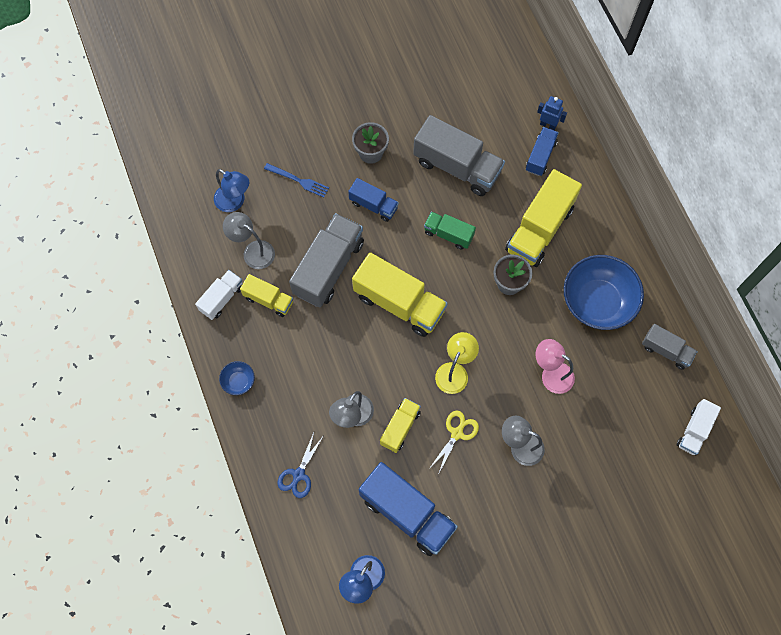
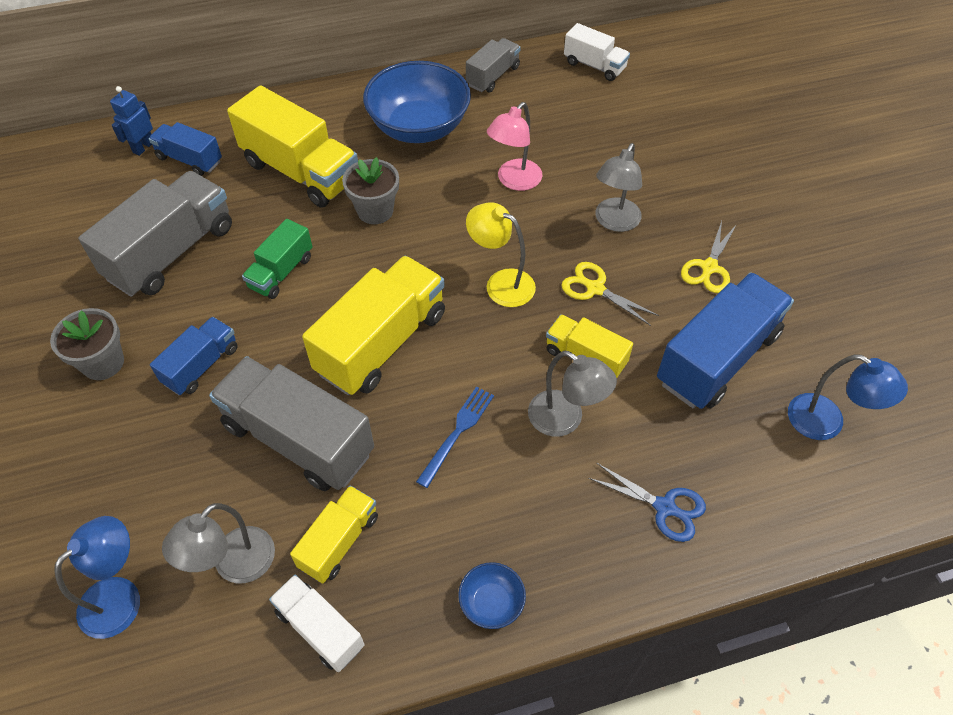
camera: 85 degrees left, 15 degrees down
blue fork [264,163,329,197] -> blue fork moved to [416,387,494,488]
none -> yellow scissors [681,221,737,293]

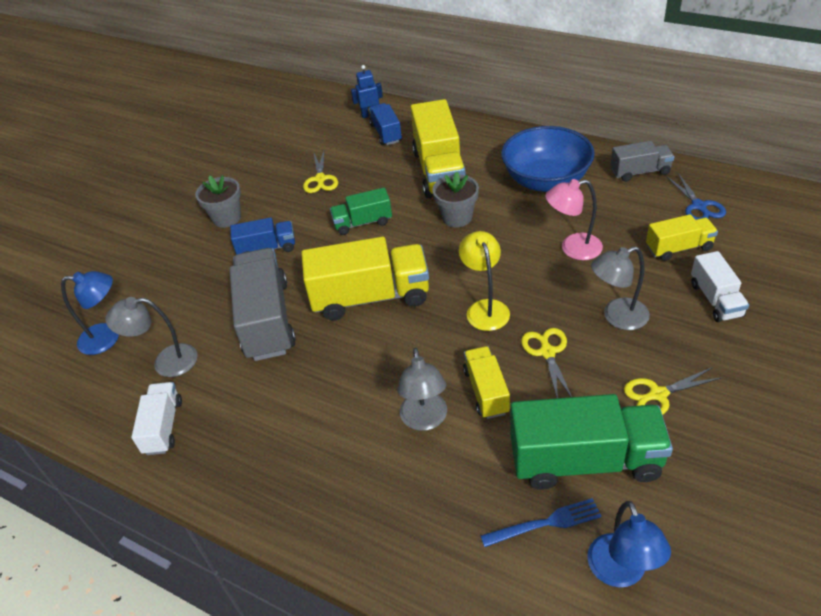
camera: 50 degrees right, 10 degrees down
grey truck [78,171,232,297] -> yellow scissors [303,151,338,193]
yellow truck [290,485,378,584] -> yellow truck moved to [646,214,718,261]
blue fork [416,387,494,488] -> blue fork moved to [481,498,602,547]
blue bowl [458,562,526,629] -> none
white truck [564,23,630,81] -> white truck moved to [691,251,749,322]
blue scissors [588,463,706,542] -> blue scissors moved to [667,173,726,220]
blue truck [657,272,794,409] -> green truck [510,394,673,490]

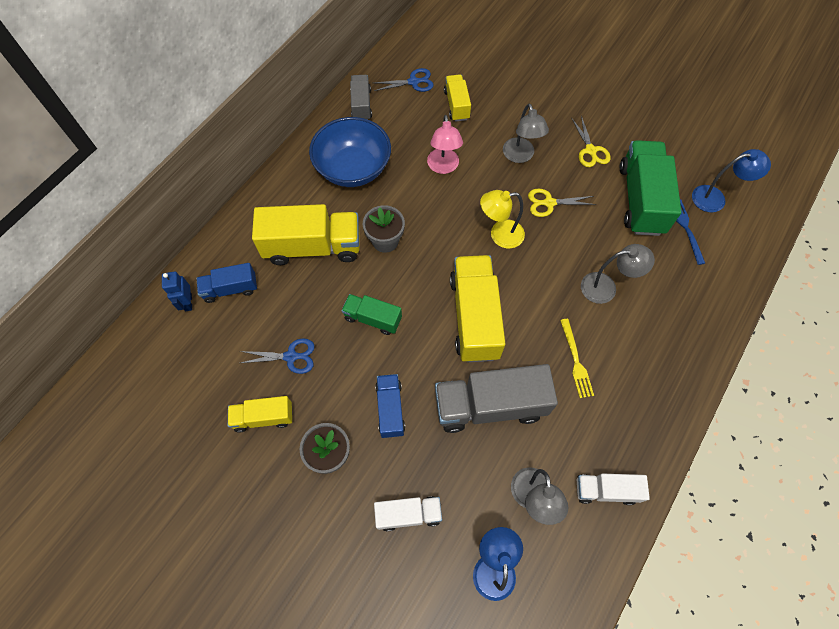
camera: 90 degrees left, 20 degrees up
yellow scissors [303,151,338,193] -> blue scissors [240,339,315,374]
green truck [330,188,392,235] -> green truck turned 120 degrees clockwise [342,294,402,335]
yellow truck [463,346,510,419] -> yellow truck moved to [228,396,292,433]
white truck [691,251,749,322] -> white truck moved to [374,496,442,531]
none -> yellow fork [560,319,594,398]

